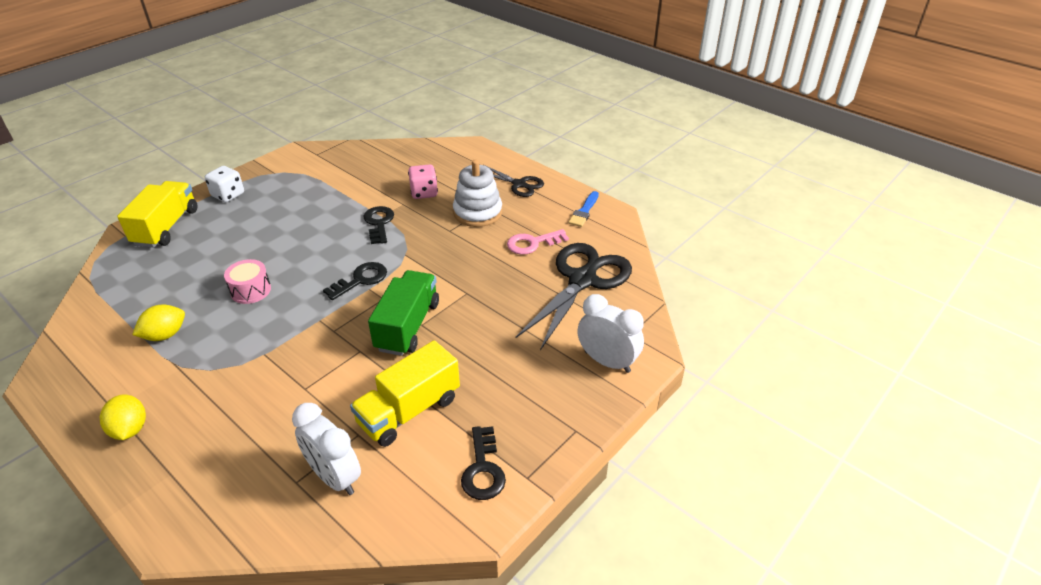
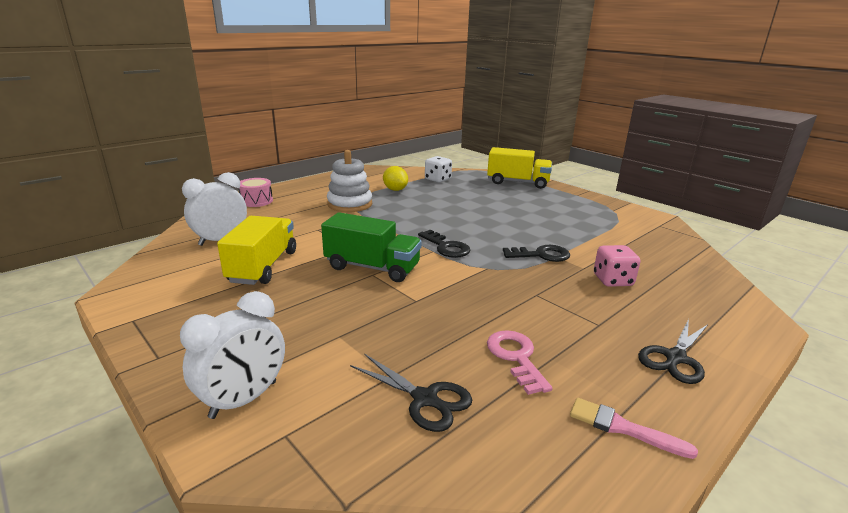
camera: 95 degrees right, 15 degrees down
yellow lemon [100,394,146,440] -> none
white dice [205,166,244,202] -> white dice moved to [425,156,452,183]
pink drum [224,259,271,304] -> pink drum moved to [238,178,273,207]
yellow truck [350,340,460,447] -> yellow truck turned 45 degrees clockwise [217,216,296,285]
white stacking toy [453,160,502,227] -> white stacking toy moved to [327,150,372,212]
black key [461,426,506,500] -> none
black scissors [516,243,632,350] -> black scissors [350,354,472,432], size x0.54
blue brush [568,191,599,227] -> pink brush [570,398,698,459]

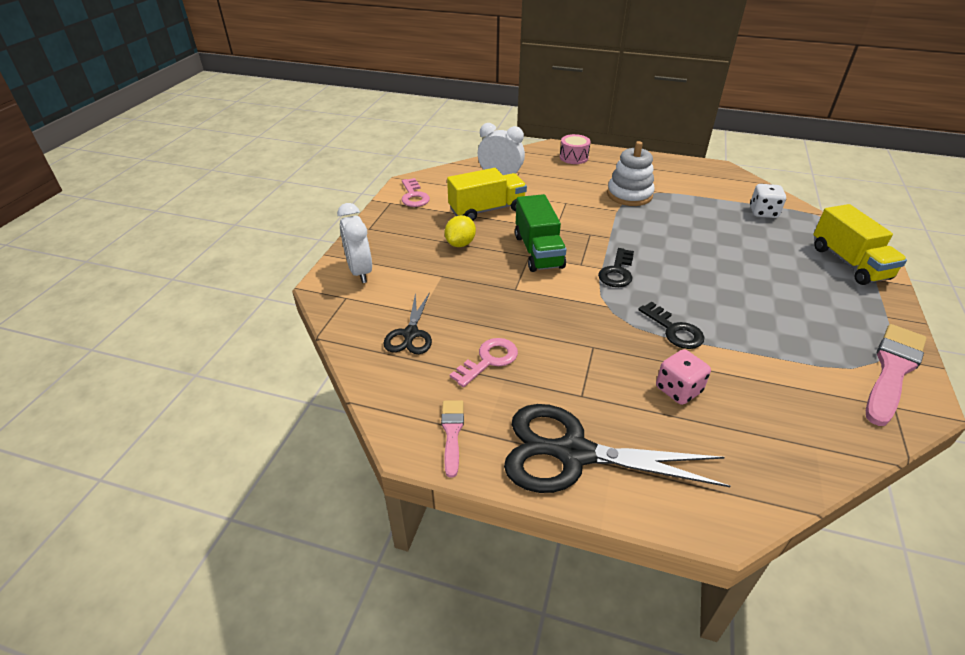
camera: 60 degrees right, 15 degrees up
white clock [180,291,285,419] -> white clock turned 60 degrees clockwise [337,203,372,283]
yellow lemon [383,166,408,191] -> yellow lemon moved to [445,215,476,247]
black scissors [638,319,708,384] -> black scissors [504,404,730,493], size x1.85
none -> pink key [401,178,430,207]
none -> pink brush [866,324,926,426]

